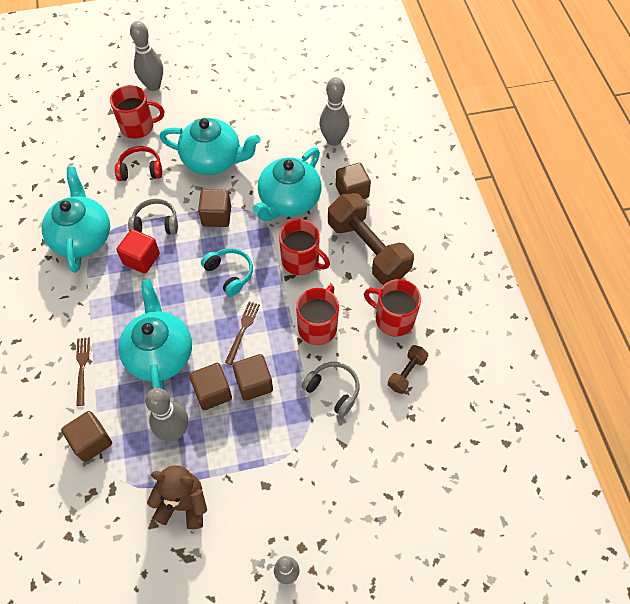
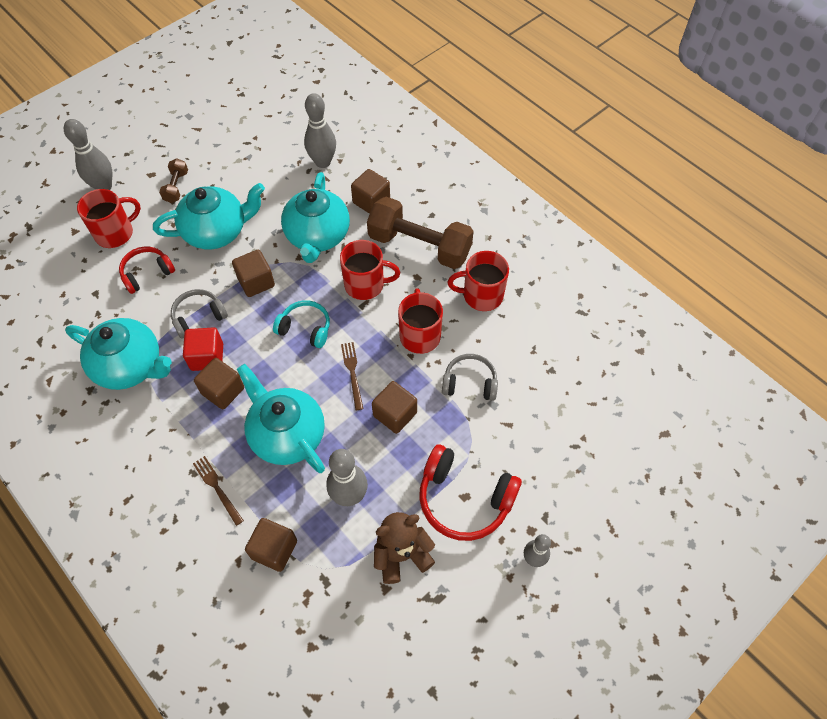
camera: 30 degrees left, 0 degrees up
turquoise teapot [42,167,110,273] -> turquoise teapot turned 150 degrees clockwise [65,318,171,390]
brown cube [189,363,232,410] -> brown cube moved to [194,358,244,410]
brown dumbbell [388,345,428,394] -> brown dumbbell moved to [159,159,188,203]
none -> red headphones [419,444,522,541]

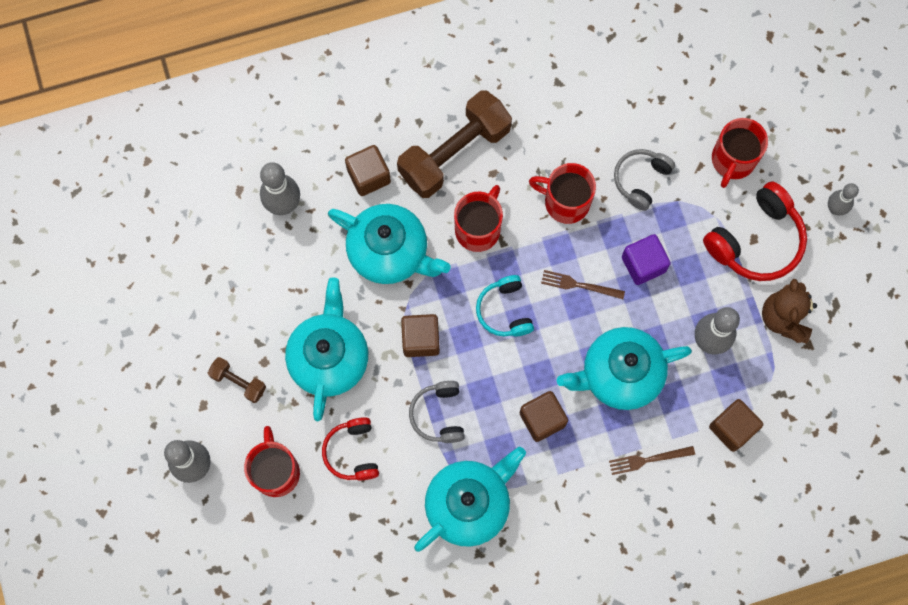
camera: 65 degrees left, 15 degrees up
red cube [183,327,223,371] -> none
turquoise headphones [273,300,330,348] -> turquoise headphones turned 60 degrees counterclockwise [476,275,534,336]
brown cube [372,381,417,434] -> purple cube [622,234,671,285]
red mug [447,251,509,311] -> red mug moved to [712,118,768,188]

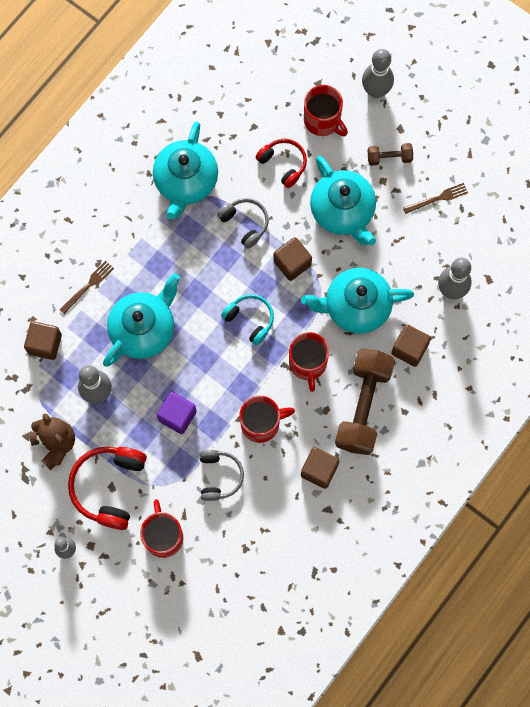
camera: 145 degrees right, 0 degrees up
brown cube [520,391,568,442] -> brown cube moved to [301,447,340,489]
brown fork [541,270,625,299] -> brown fork moved to [403,183,468,214]

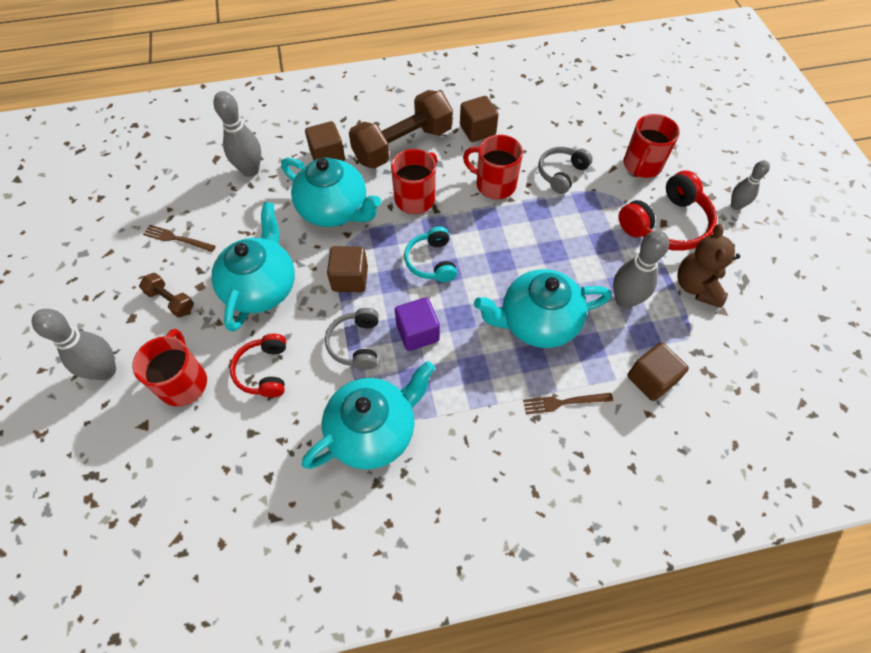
camera: 140 degrees left, 15 degrees down
purple cube [157,392,197,434] -> purple cube moved to [395,297,440,351]

